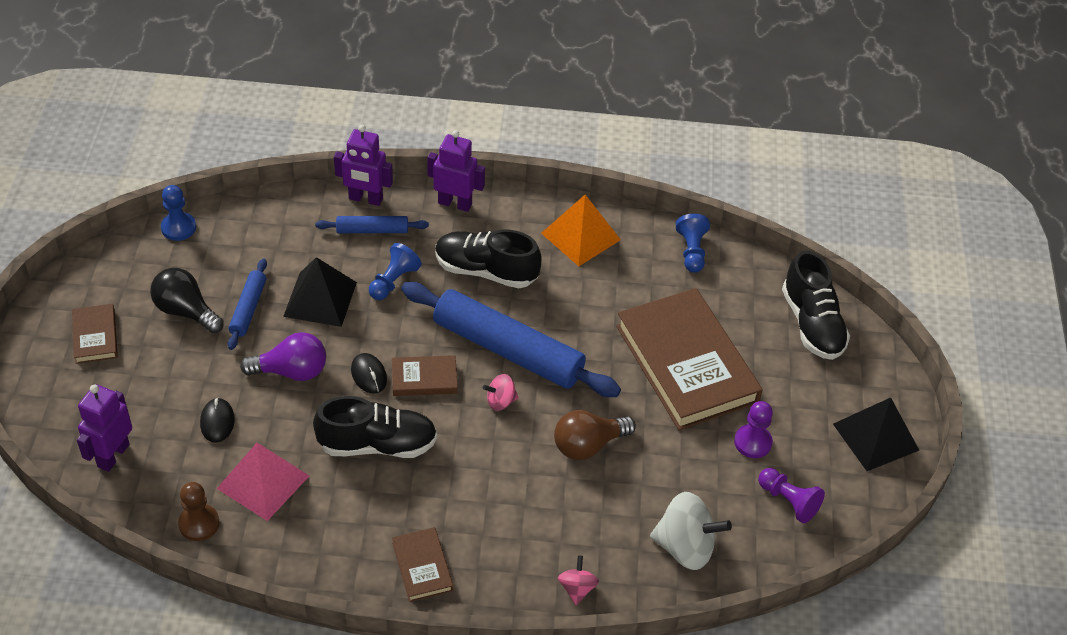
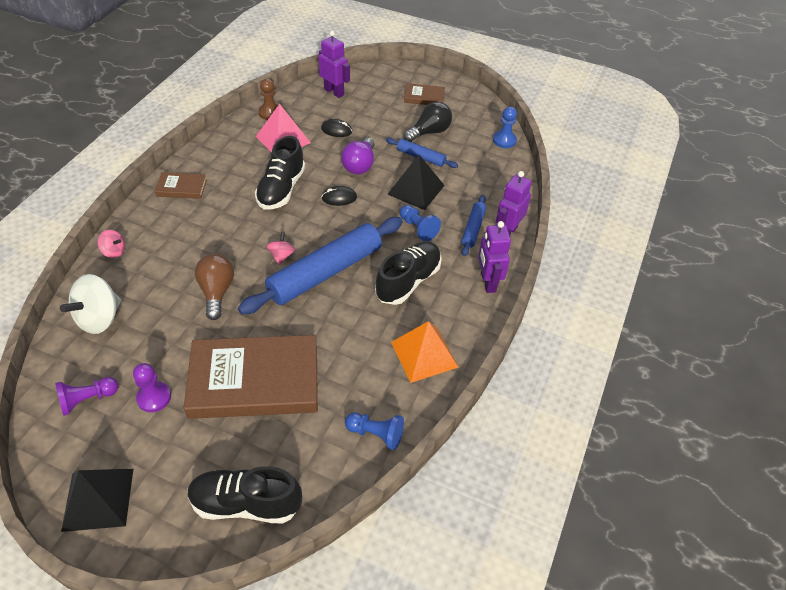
camera: 110 degrees right, 0 degrees up
brown book [392,355,458,396] -> none
purple robot [427,130,485,212] -> purple robot turned 135 degrees clockwise [478,221,511,293]

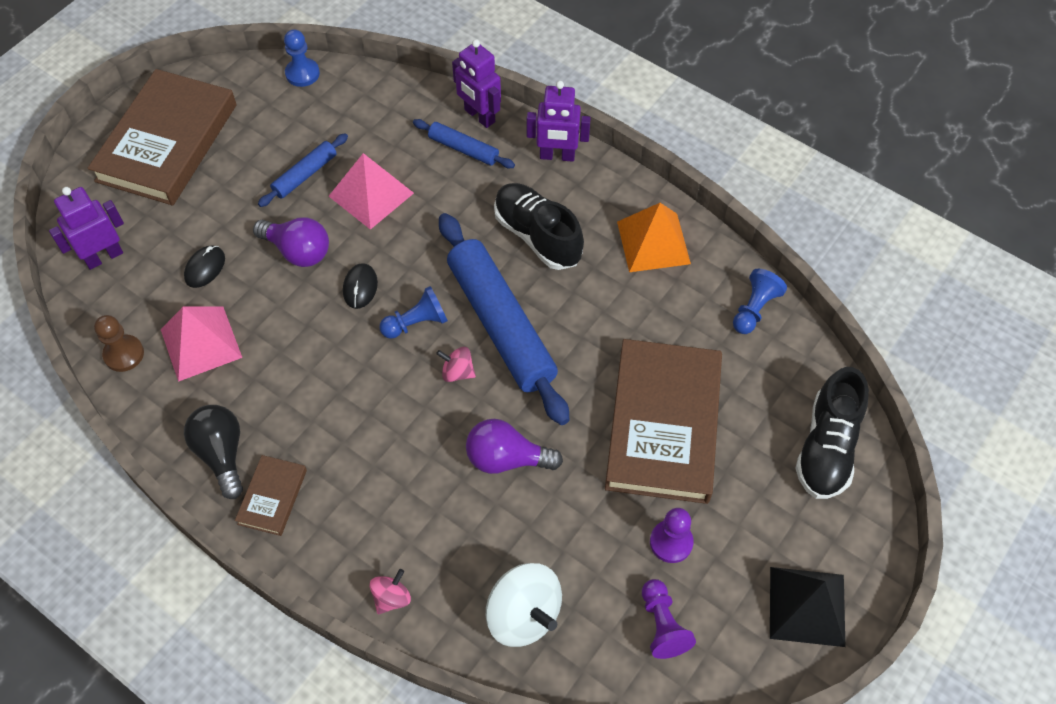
camera: 75 degrees left, 10 degrees up
brown light bulb [195,254,234,320] -> purple light bulb [466,419,563,474]
black shoe [255,136,305,209] -> none
black pyramid [387,155,445,210] -> pink pyramid [329,153,414,230]
blue pawn [400,205,441,241] -> blue pawn moved to [379,286,448,339]
brown book [404,83,445,105] -> brown book [88,69,237,205], size x2.24
black light bulb [404,102,452,142] -> black light bulb moved to [184,405,243,499]

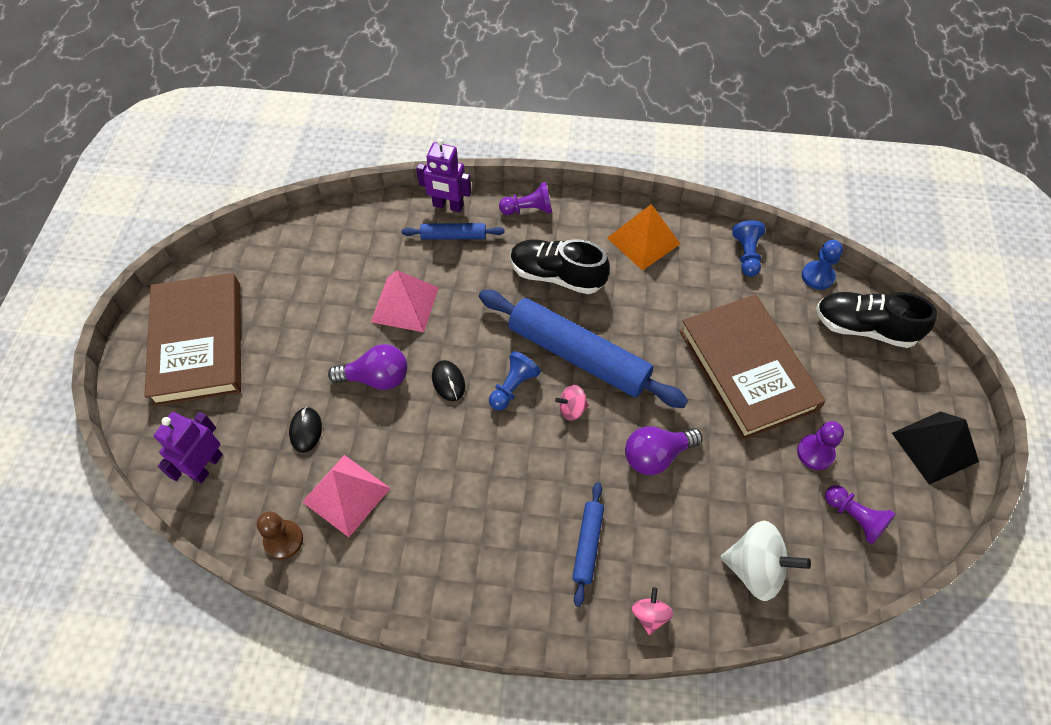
camera: 30 degrees left, 0 degrees up
black light bulb [184,405,243,499] -> none
brown book [235,455,307,536] -> none
blue rolling pin [258,133,348,207] -> blue rolling pin moved to [572,482,604,607]
blue pawn [284,29,320,87] -> blue pawn moved to [802,240,843,290]
purple robot [527,81,591,162] -> purple pawn [499,182,552,215]
black shoe [795,367,869,499] -> black shoe turned 120 degrees clockwise [816,292,937,348]

